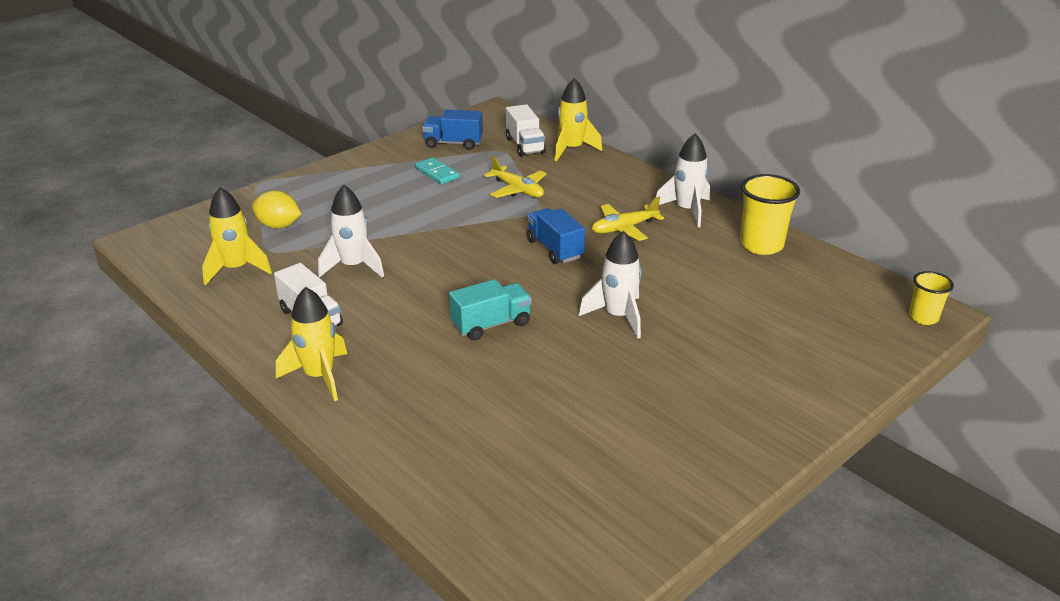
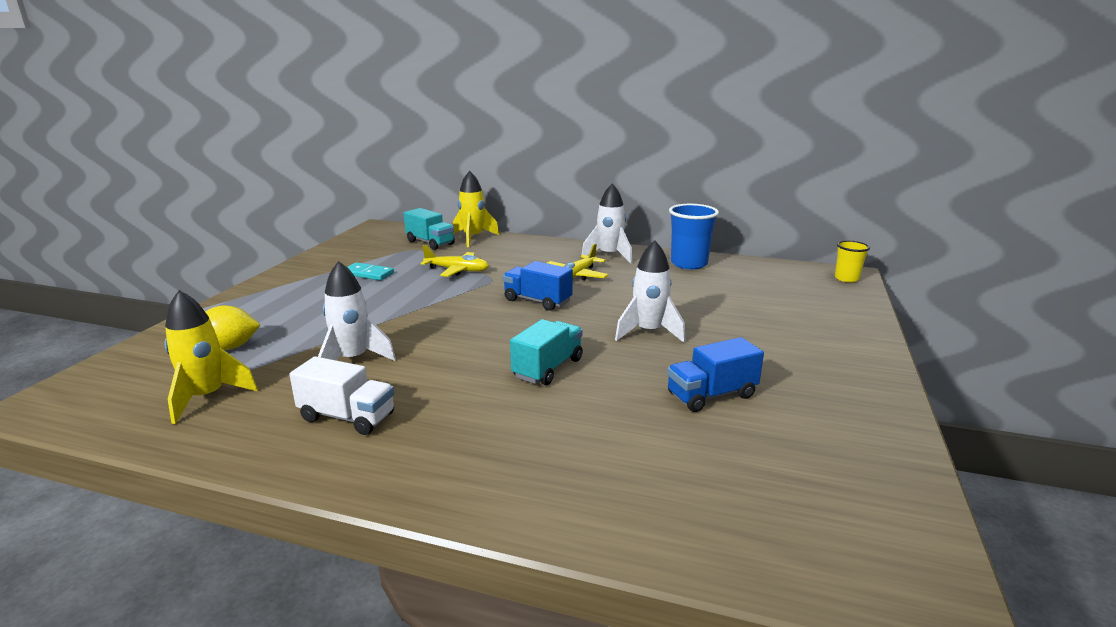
camera: 30 degrees left, 10 degrees down
yellow rocket [276,287,347,401] -> none
blue truck [422,109,483,150] -> blue truck moved to [667,337,764,412]
white truck [506,104,546,157] -> turquoise truck [404,208,455,250]
yellow cup [740,174,800,255] -> blue cup [669,204,719,269]

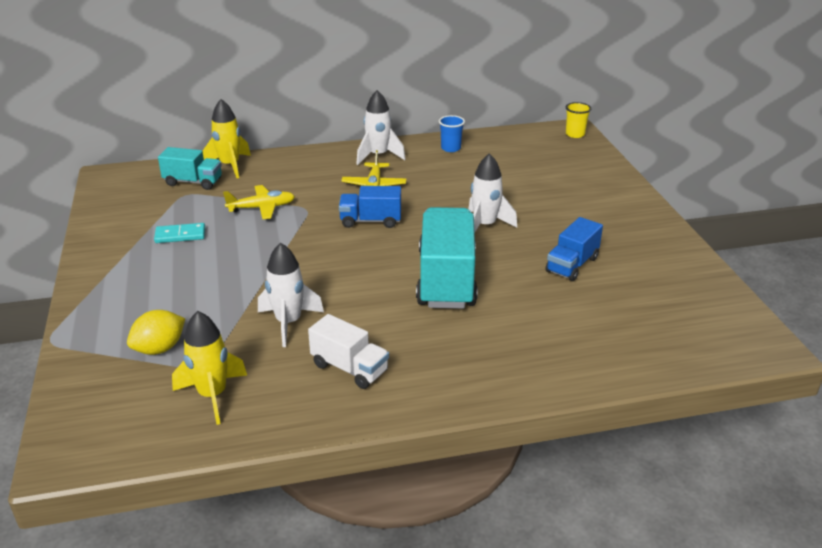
camera: 30 degrees left, 10 degrees up
white truck [289,356,394,435] -> white truck turned 45 degrees clockwise [308,314,389,389]
turquoise truck [510,319,583,385] -> turquoise truck [416,207,478,309], size x1.79
blue cup [669,204,719,269] -> blue cup [439,115,465,152], size x0.60

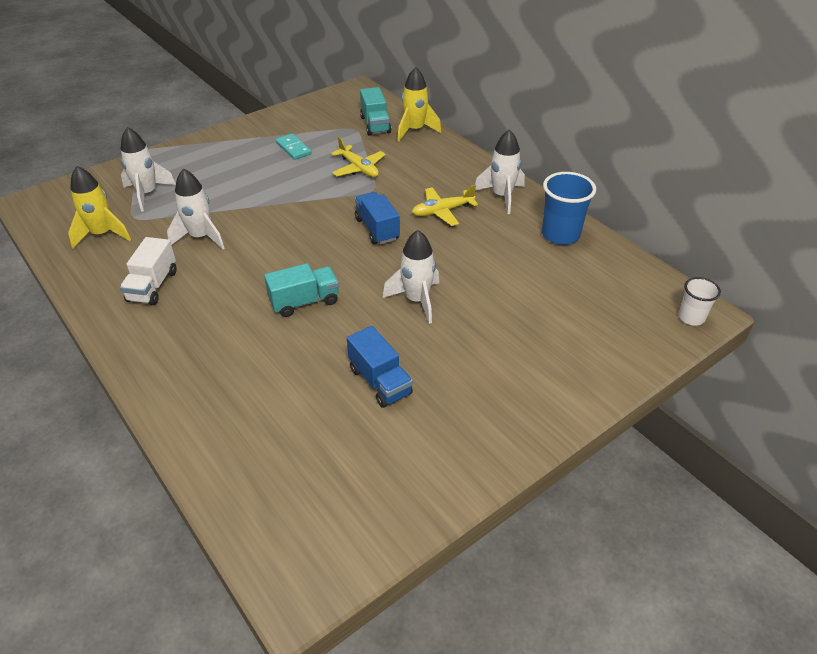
camera: 65 degrees right, 10 degrees up
yellow lemon [127,310,185,355] -> white rocket [121,127,176,212]
turquoise truck [416,207,478,309] -> turquoise truck [264,263,339,317], size x0.56
blue cup [439,115,465,152] -> blue cup [542,172,596,245], size x1.67
blue truck [546,217,603,281] -> blue truck turned 135 degrees counterclockwise [347,326,413,408]
yellow cup [566,102,591,138] -> white cup [679,277,721,326]

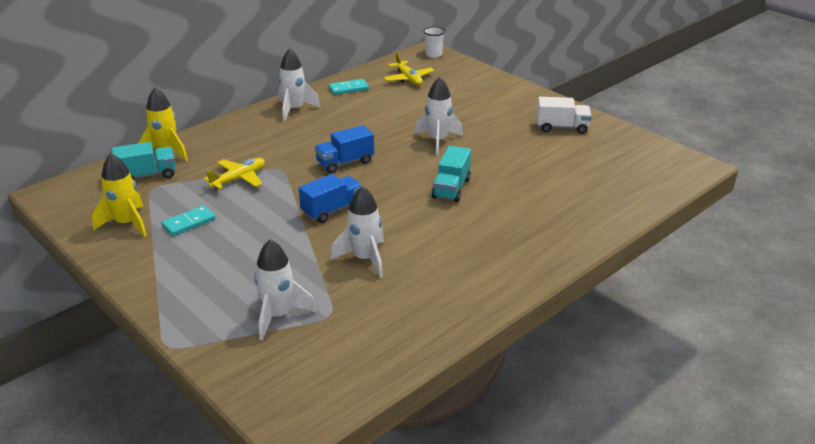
camera: 95 degrees left, 10 degrees down
yellow rocket [68,166,131,249] -> yellow rocket moved to [92,153,147,237]
white truck [120,237,177,305] -> white truck moved to [537,97,592,134]
turquoise truck [264,263,339,317] -> turquoise truck turned 135 degrees counterclockwise [432,146,471,202]
blue truck [347,326,413,408] -> blue truck moved to [299,174,363,223]
yellow plane [412,185,478,226] -> yellow plane moved to [384,52,434,85]
blue cup [542,172,596,245] -> turquoise domino [329,79,369,95]

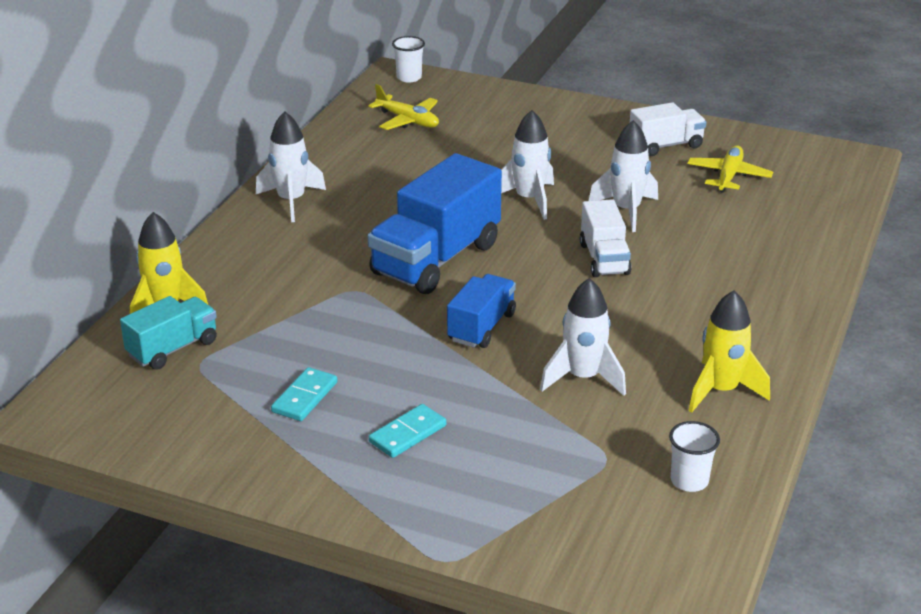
camera: 25 degrees left, 0 degrees up
yellow rocket [92,153,147,237] -> yellow rocket moved to [689,290,770,413]
yellow plane [204,158,265,190] -> yellow plane moved to [687,146,773,193]
white rocket [254,239,317,340] -> white rocket moved to [589,120,658,232]
blue truck [315,125,374,173] -> blue truck [368,153,502,294], size x1.79
turquoise domino [329,79,369,95] -> turquoise domino moved to [369,404,447,458]
turquoise truck [432,146,471,202] -> white truck [580,199,632,277]
none -> white cup [669,421,720,492]

